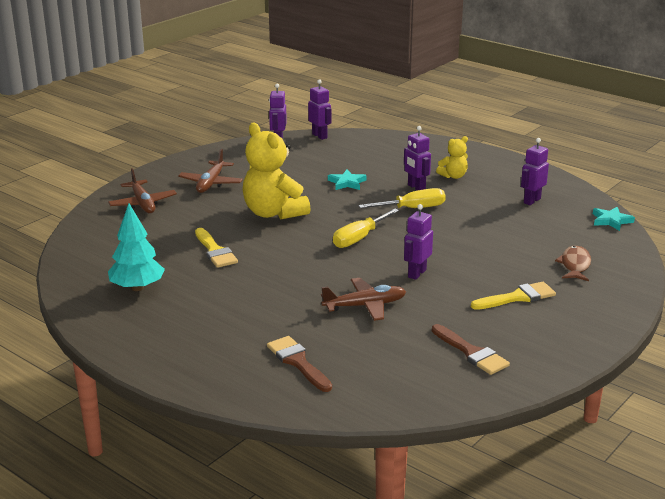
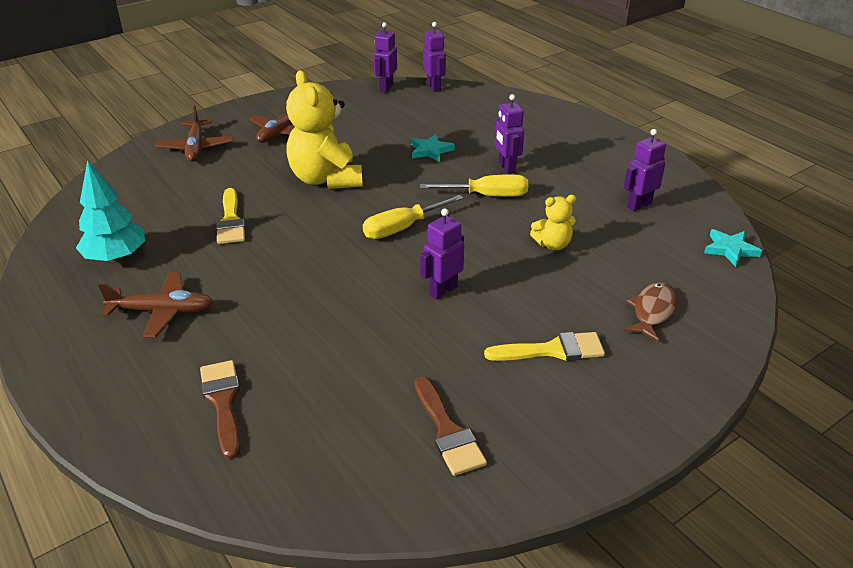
camera: 15 degrees right, 10 degrees up
brown plane [321,278,406,321] -> brown plane moved to [98,272,213,338]
yellow teddy bear [436,136,468,179] -> yellow teddy bear moved to [530,195,576,250]

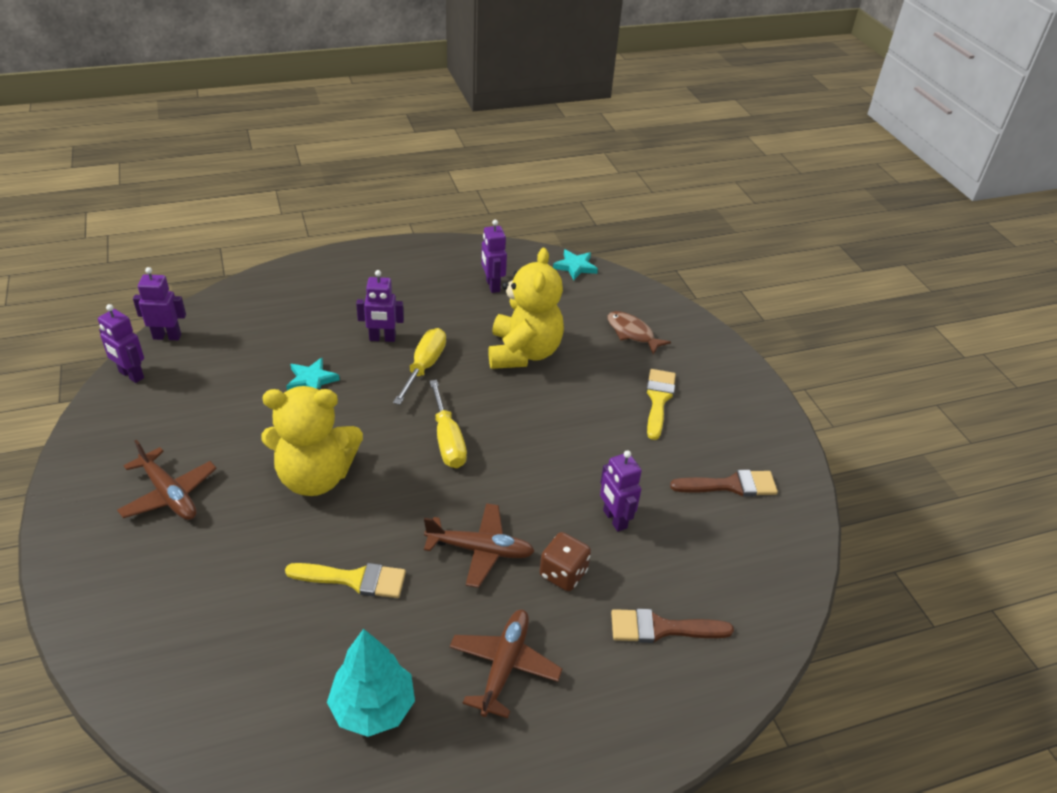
camera: 75 degrees left, 5 degrees up
brown plane [155,105,233,162] -> brown plane moved to [424,503,535,588]
purple robot [420,208,464,299] -> purple robot moved to [600,450,642,532]
yellow teddy bear [530,195,576,250] -> yellow teddy bear [488,248,564,369], size x2.01
none -> brown dice [539,532,591,591]

